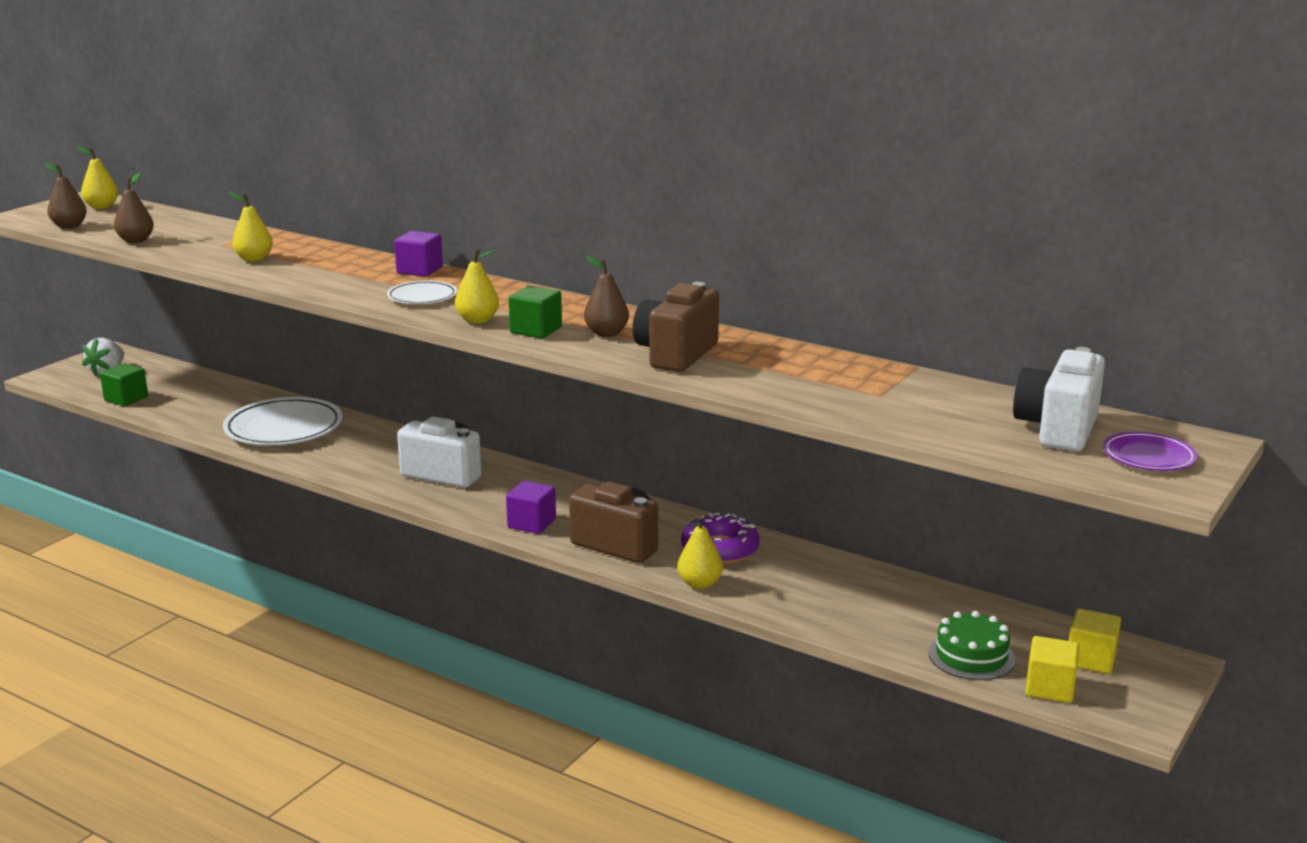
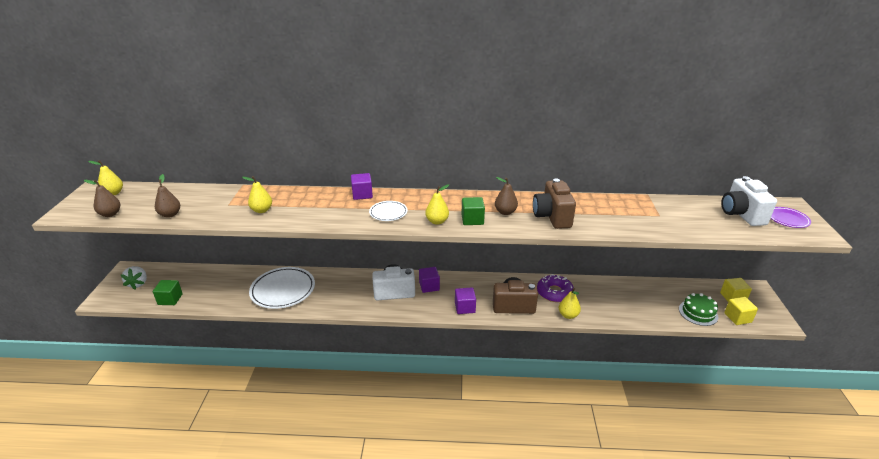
camera: 30 degrees left, 10 degrees up
none -> purple cube [419,267,440,293]

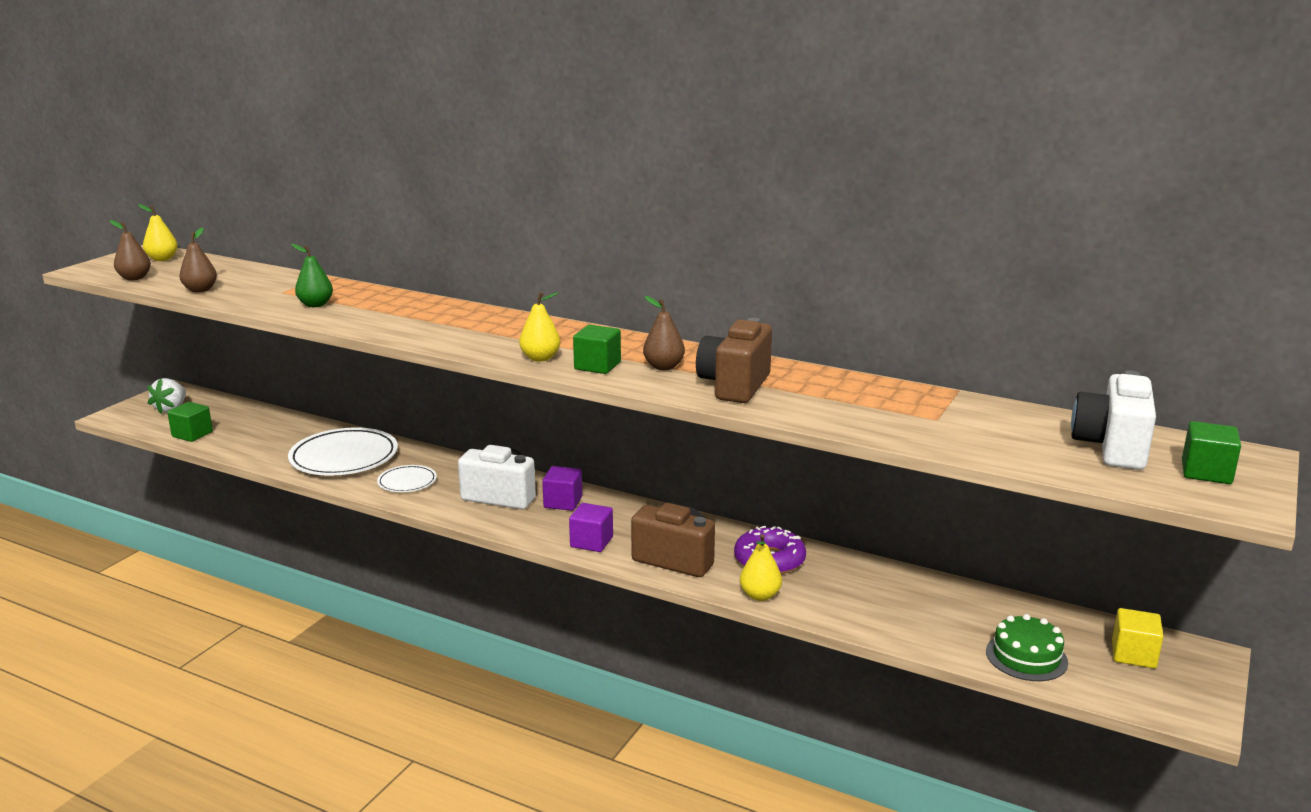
camera: 25 degrees right, 10 degrees down
yellow pear [242,176,272,213] -> green pear [291,244,333,307]
purple cube [351,173,373,200] -> none
white plate [369,201,407,221] -> white plate moved to [377,465,437,492]
yellow cube [724,297,758,325] -> none
purple plate [771,207,811,228] -> green cube [1182,421,1241,484]

